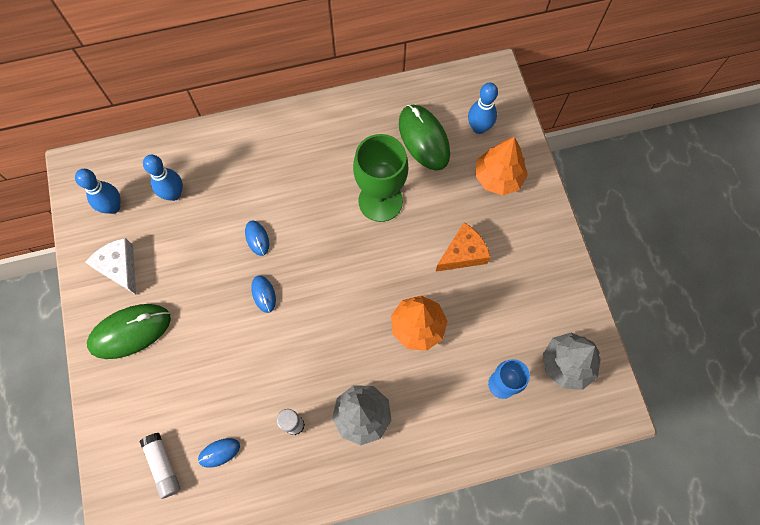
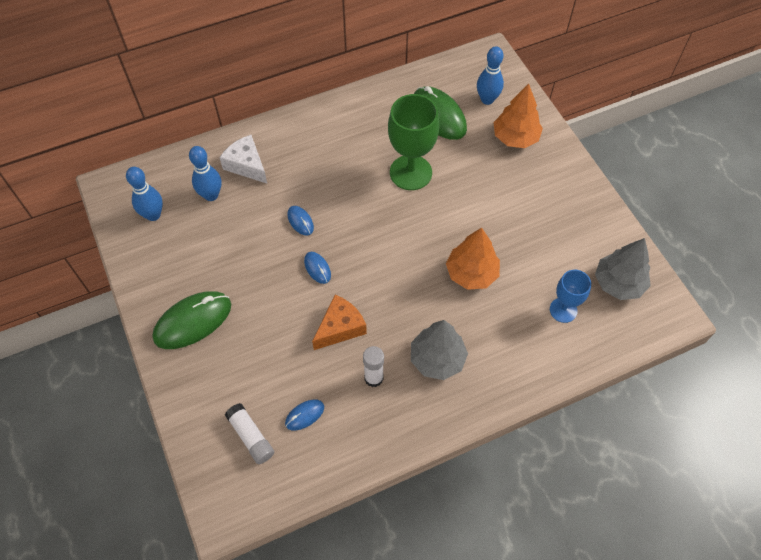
camera: 10 degrees left, 10 degrees down
white cheese [85,238,136,295] -> white cheese moved to [219,135,267,183]
orange cheese [435,222,490,272] -> orange cheese moved to [312,295,367,350]

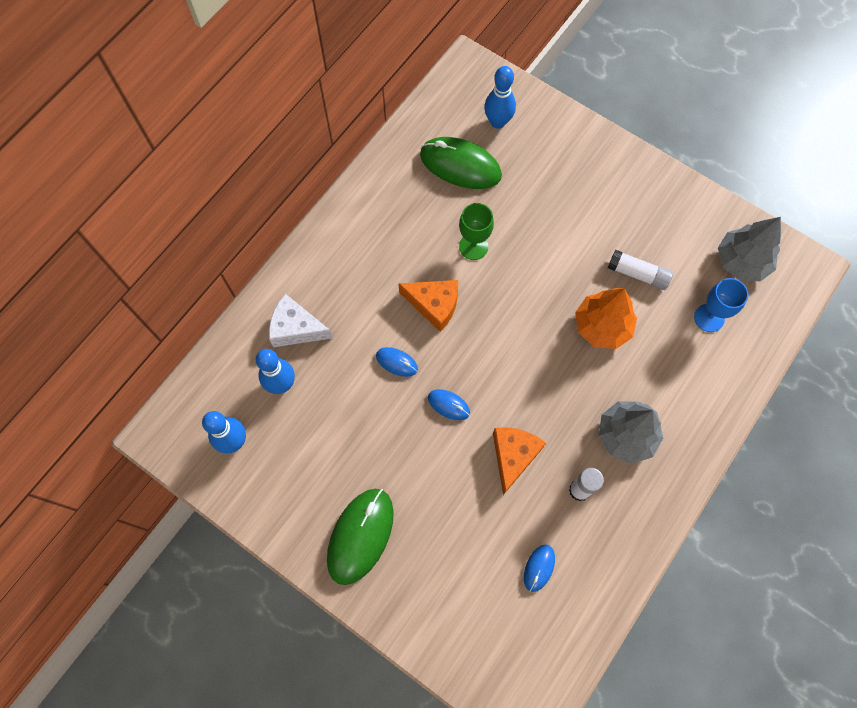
camera: 30 degrees left, 10 degrees up
white glue stick [225,403,274,464] -> white glue stick moved to [608,249,673,290]
green goblet [388,94,439,190] -> green goblet [459,203,494,260], size x0.59
orange tree [494,84,543,148] -> none
none -> orange cheese [398,280,458,332]

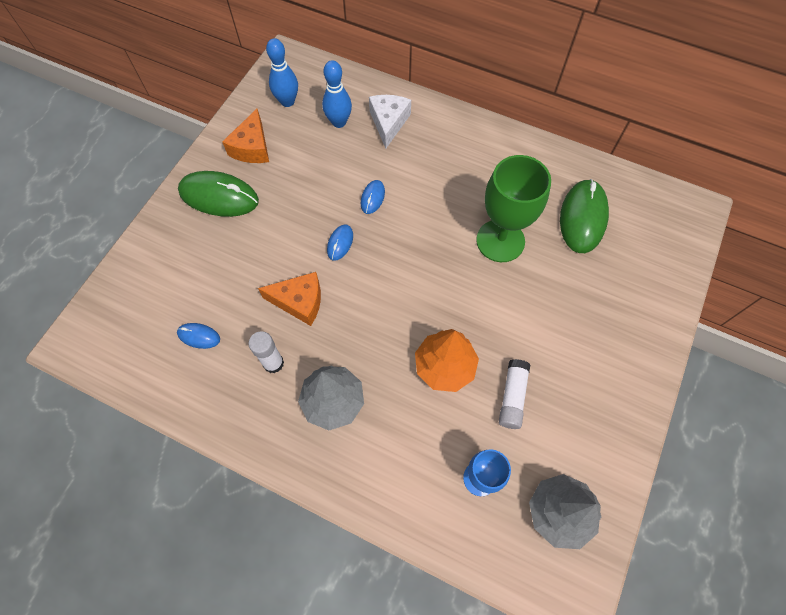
camera: 80 degrees right, 5 degrees down
orange cheese [398,280,458,332] -> orange cheese moved to [222,109,269,163]
green goblet [459,203,494,260] -> green goblet [476,155,551,262], size x1.71
blue bowling pin [484,66,516,129] -> none

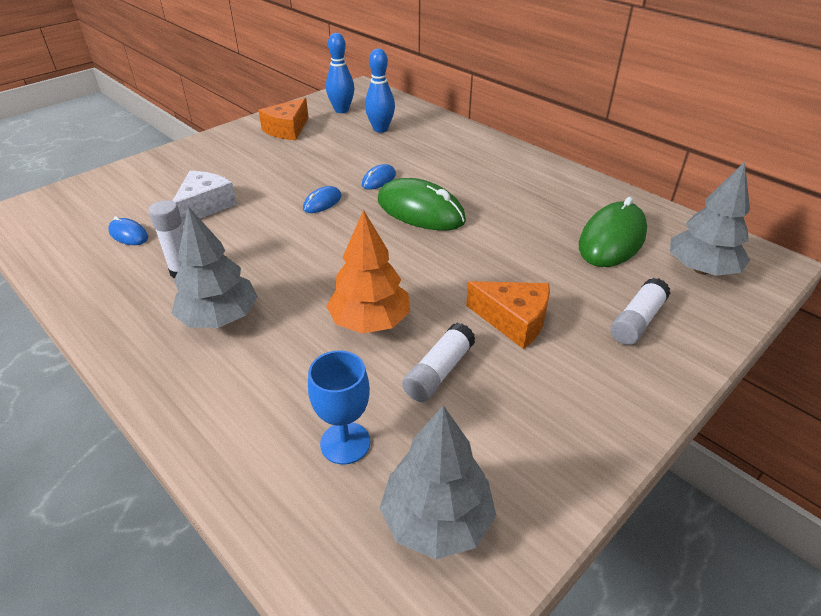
camera: 20 degrees right, 25 degrees down
green mouse [178,171,259,217] -> green mouse moved to [378,178,466,231]
orange cheese [258,272,321,326] -> orange cheese moved to [466,281,550,349]
white cheese [369,95,411,149] -> white cheese moved to [172,171,237,226]
green goblet [476,155,551,262] -> none
none -> white glue stick [611,278,670,345]
none -> grey tree [670,162,750,276]

